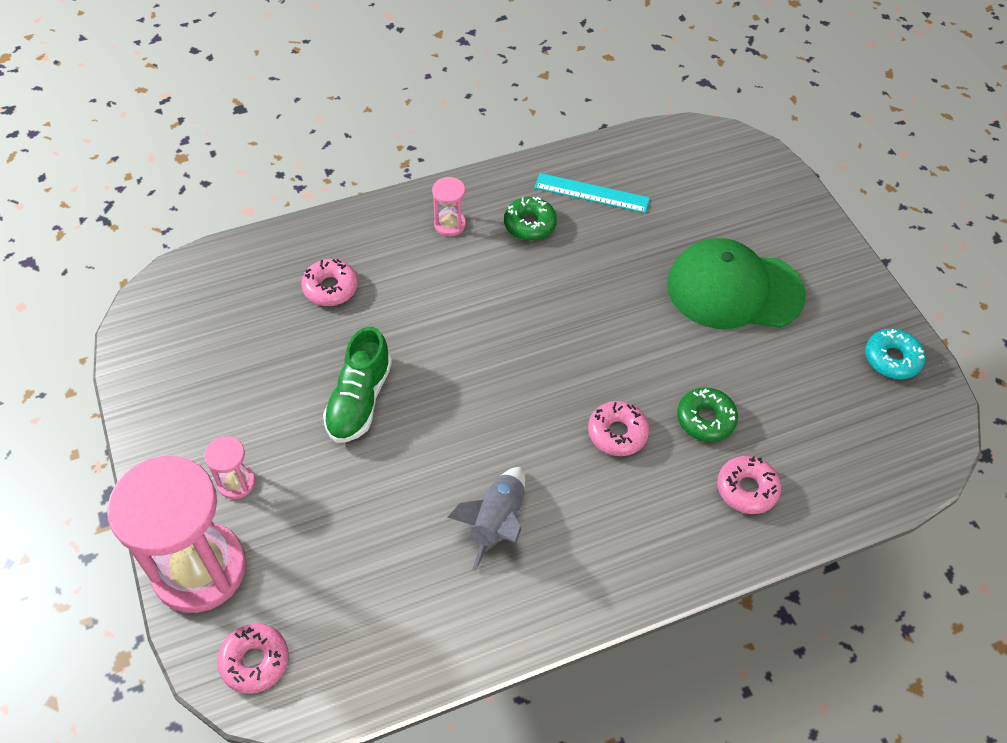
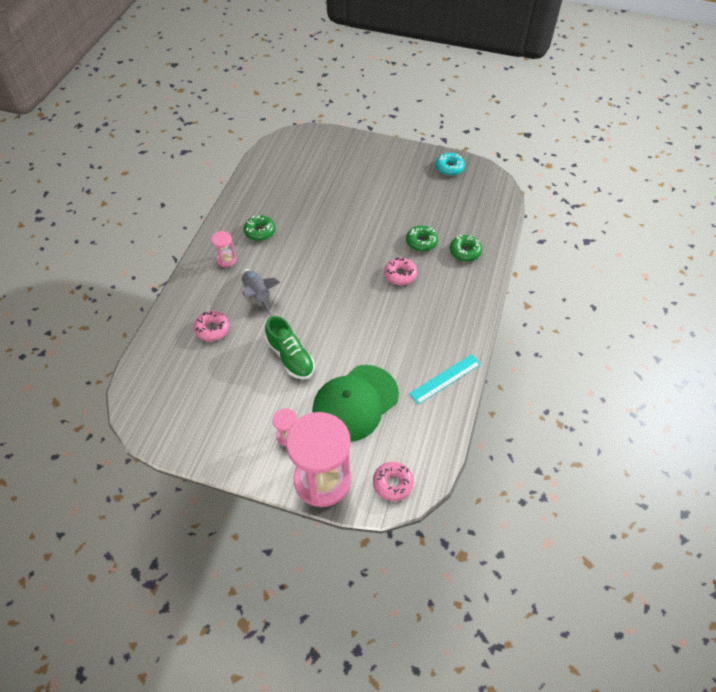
camera: 50 degrees left, 0 degrees up
grey rocket [448,467,525,571] -> grey rocket moved to [241,269,281,316]
turquoise ruler [534,173,650,213] -> turquoise ruler moved to [409,354,481,405]
green cap [667,238,806,329] -> green cap moved to [312,365,399,442]
pink donut [717,456,781,514] -> green donut [450,235,482,262]

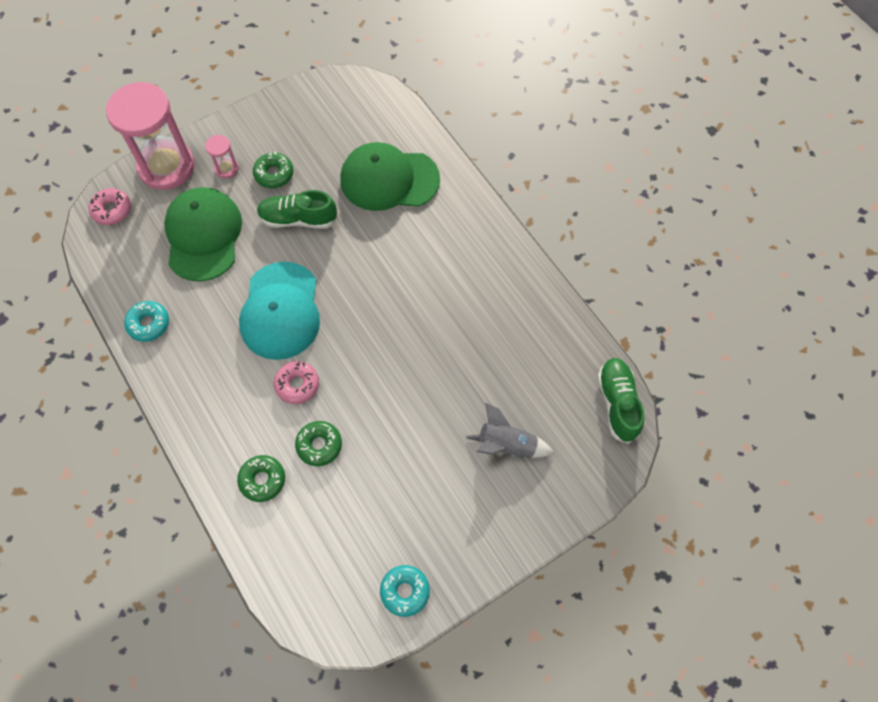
camera: 130 degrees right, 10 degrees up
pink donut [194,311,229,341] -> green cap [340,142,440,211]
pink hourglass [211,231,236,267] -> none
grey rocket [241,269,281,316] -> grey rocket moved to [466,402,554,458]
green donut [244,215,275,241] -> green donut moved to [253,152,293,188]
turquoise ruler [409,354,481,405] -> turquoise donut [124,301,169,342]
none -> turquoise cap [239,262,320,360]
none -> green shoe [597,358,644,444]

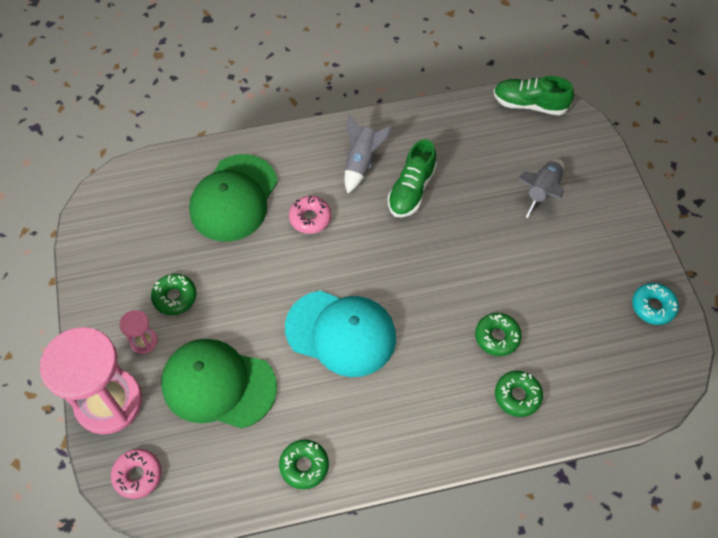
camera: 70 degrees left, 5 degrees down
turquoise donut [124,301,169,342] -> green donut [279,439,329,489]
green shoe [257,190,338,229] -> green shoe moved to [388,139,437,217]
pink donut [274,361,319,404] -> pink donut moved to [289,196,331,234]
none -> grey rocket [345,114,392,193]

